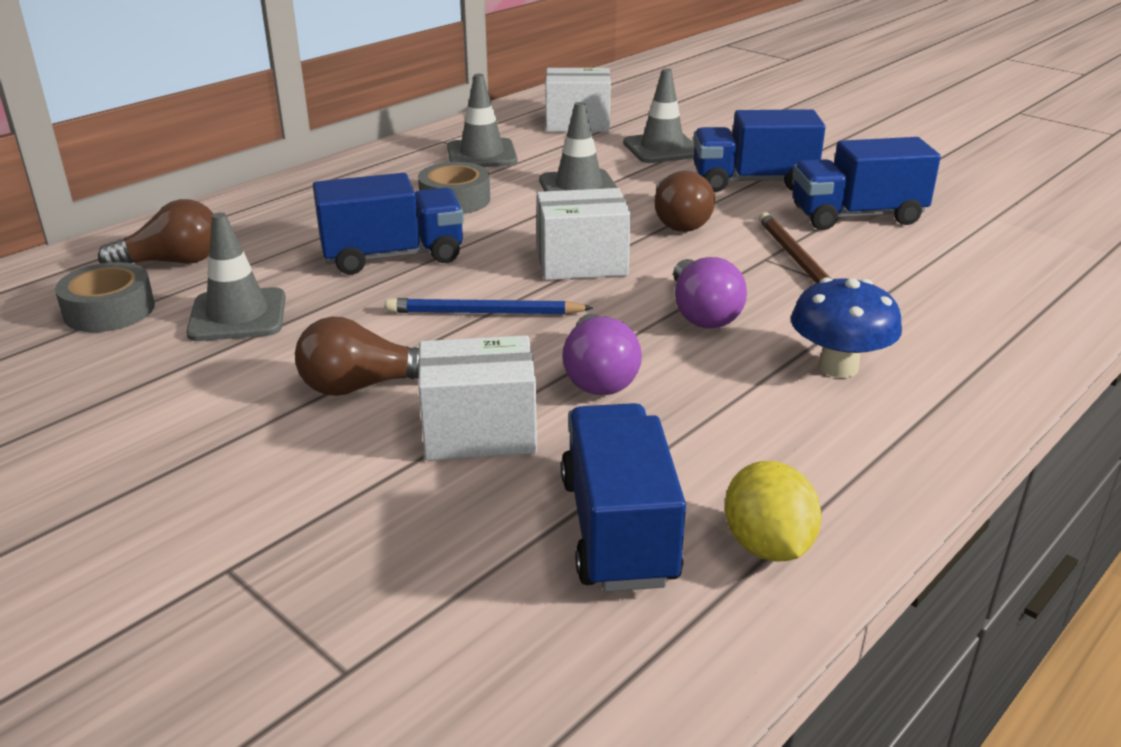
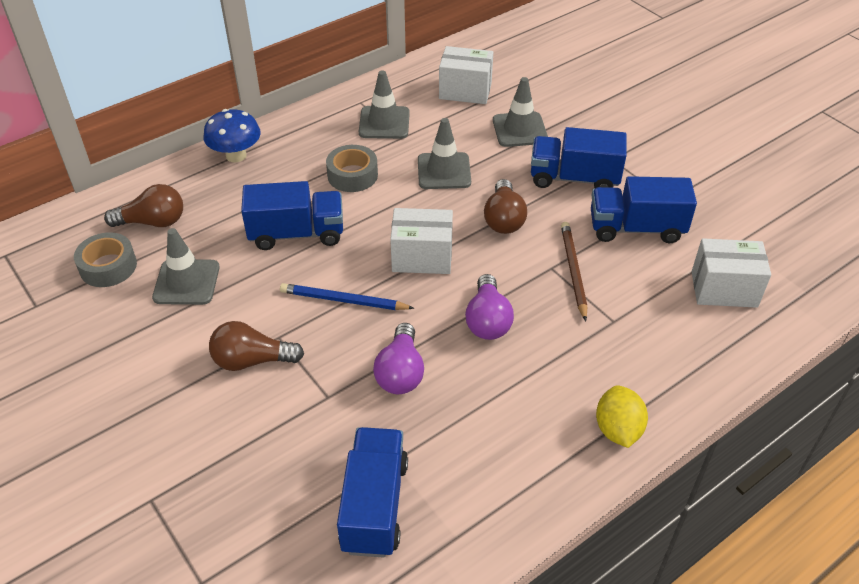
camera: 10 degrees right, 15 degrees up
white box [418,335,537,460] -> white box moved to [691,238,771,308]
yellow lemon [725,461,822,562] -> yellow lemon moved to [596,386,648,448]
blue mushroom [791,277,902,378] -> blue mushroom moved to [204,109,261,163]

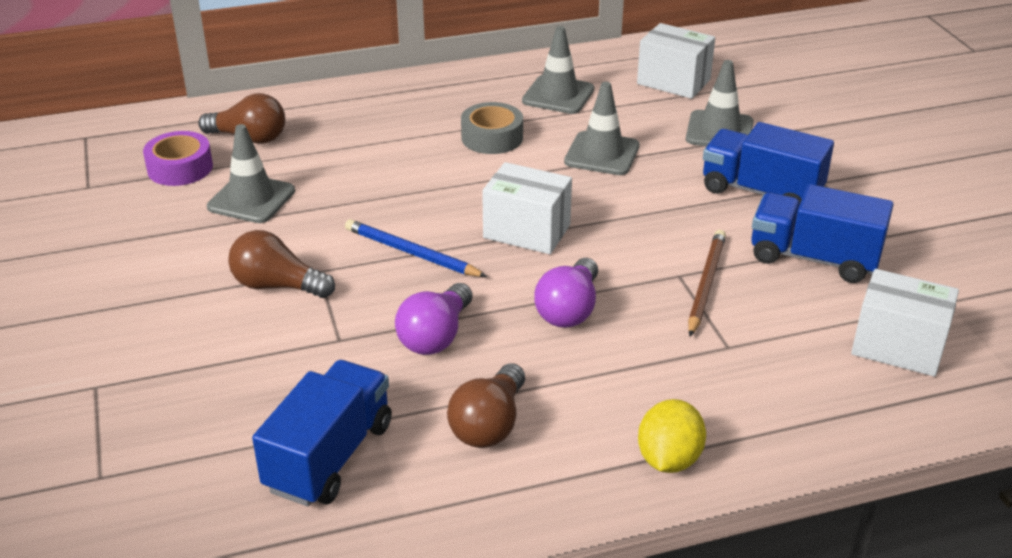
camera: 20 degrees right, 10 degrees down
grey tape [74,232,137,287] -> purple tape [143,131,213,186]
blue mushroom [204,109,261,163] -> none
blue truck [241,181,343,250] -> none
brown light bulb [484,179,527,234] -> brown light bulb moved to [447,363,525,448]

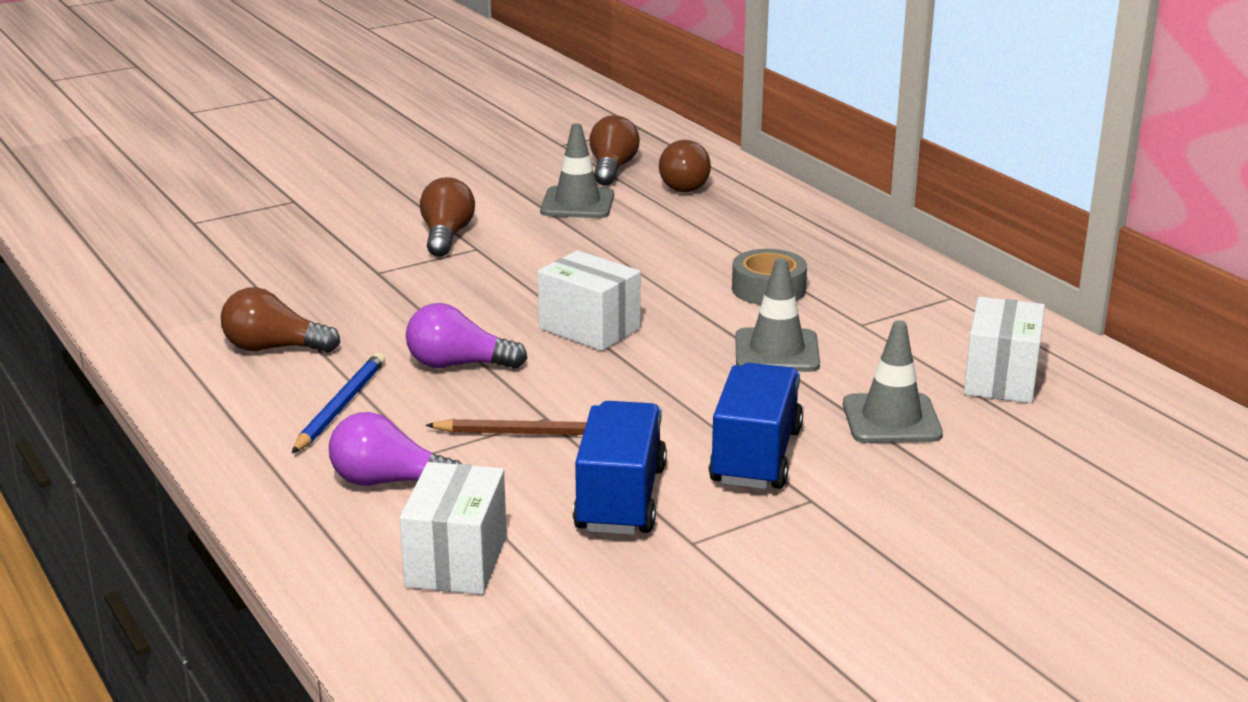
camera: 75 degrees right, 10 degrees down
purple tape [143,131,213,186] -> brown light bulb [589,115,640,186]
blue truck [252,360,392,506] -> none
blue pencil [345,219,487,277] -> blue pencil moved to [292,353,385,453]
purple light bulb [395,283,473,355] -> purple light bulb moved to [329,412,462,486]
white box [482,162,572,254] -> white box turned 60 degrees counterclockwise [538,250,641,351]
grey traffic cone [522,26,594,114] -> none
yellow lemon [638,399,706,473] -> none

